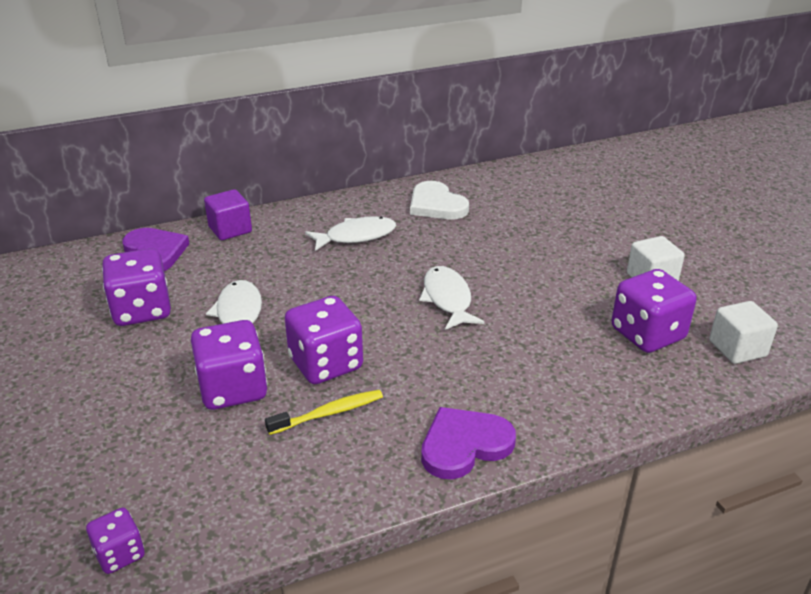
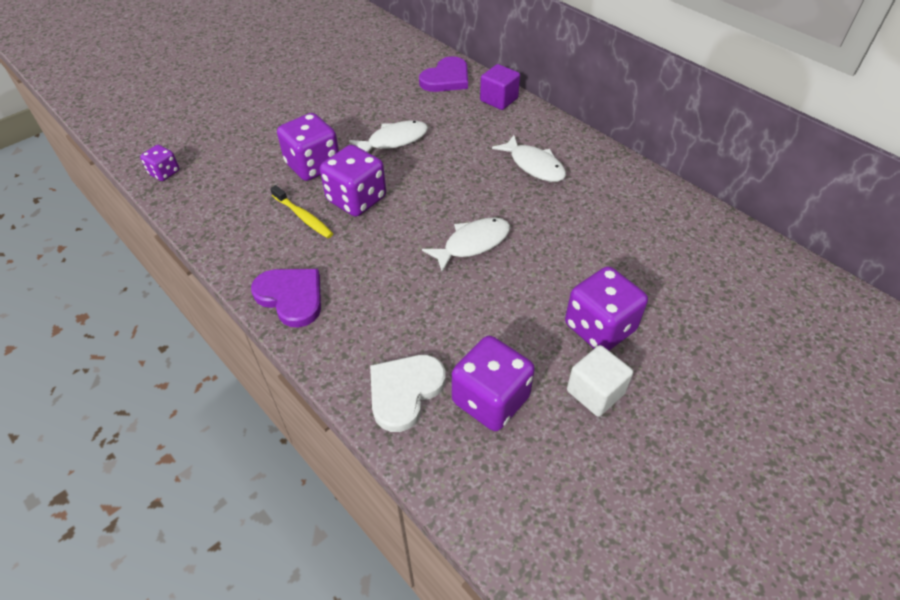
camera: 70 degrees right, 15 degrees up
purple dice [102,248,171,326] -> purple dice moved to [565,266,648,350]
white heart [410,181,469,219] -> white heart moved to [370,355,446,432]
white cube [709,301,778,364] -> none

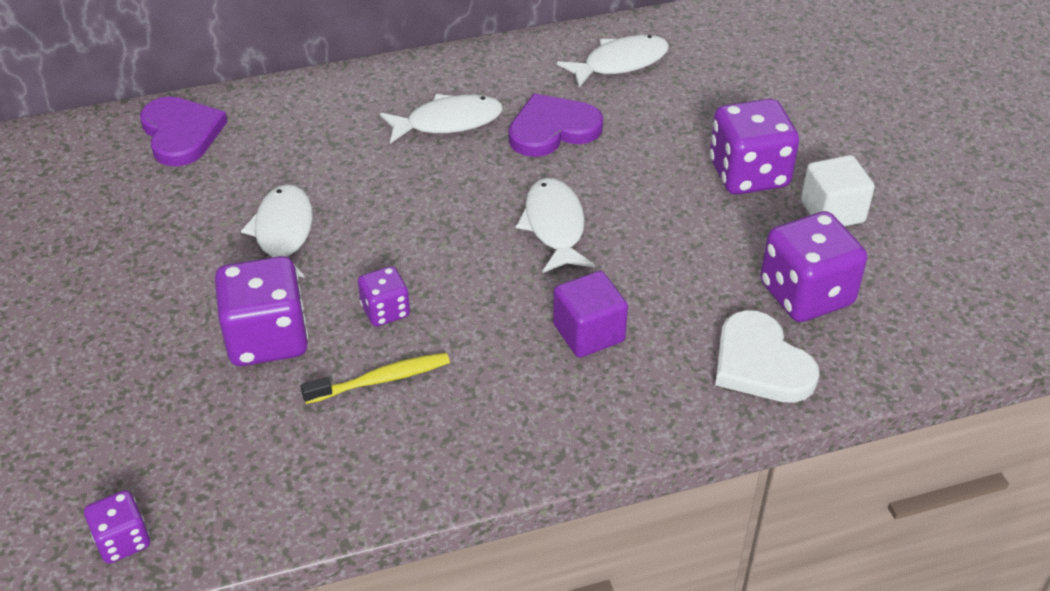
camera: 65 degrees left, 5 degrees down
purple heart [251,269,321,328] -> purple heart moved to [509,94,603,157]
purple dice [320,145,386,217] -> purple dice [358,266,410,327], size x0.54
purple cube [480,64,520,110] -> purple cube moved to [553,271,628,358]
none -> white fish [557,35,669,88]

